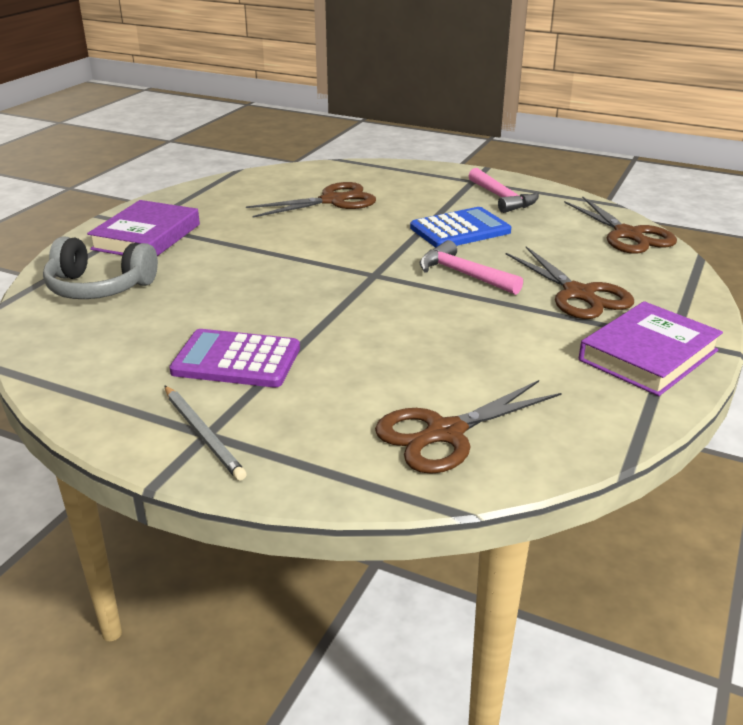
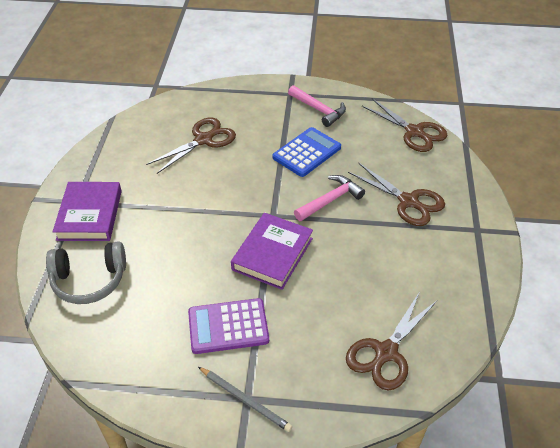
camera: 20 degrees left, 15 degrees up
pink hammer [420,240,523,295] -> pink hammer turned 120 degrees clockwise [294,175,365,221]
purple book [579,301,723,396] -> purple book moved to [231,213,313,290]

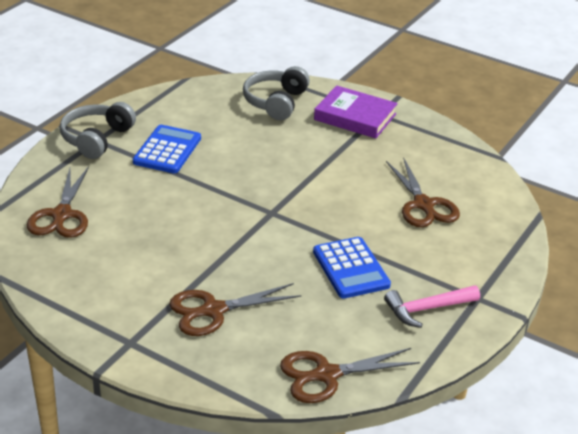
camera: 115 degrees right, 10 degrees down
purple calculator [188,298,269,354] -> blue calculator [133,125,201,173]
grey pencil [198,367,292,432] -> grey headphones [60,102,136,159]
purple book [231,213,313,290] -> none
pink hammer [294,175,365,221] -> none
brown scissors [346,293,437,390] -> brown scissors turned 150 degrees counterclockwise [27,166,89,238]

